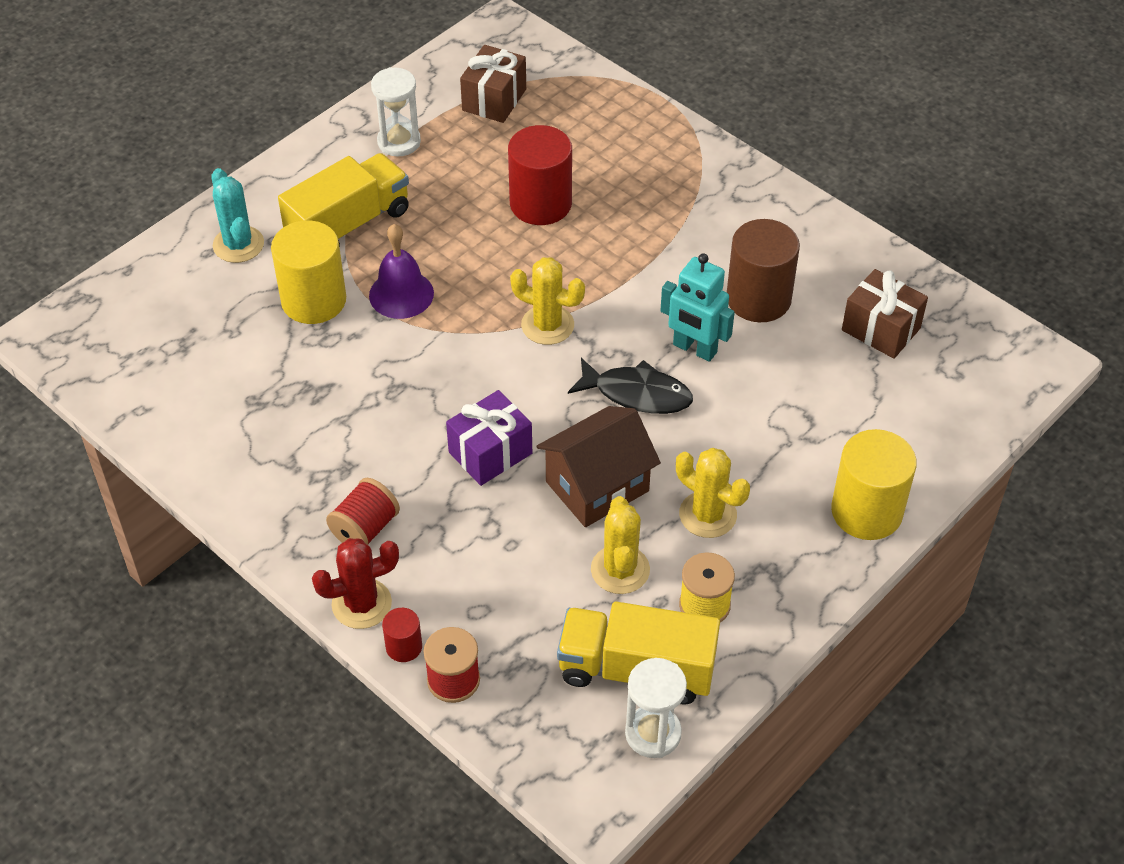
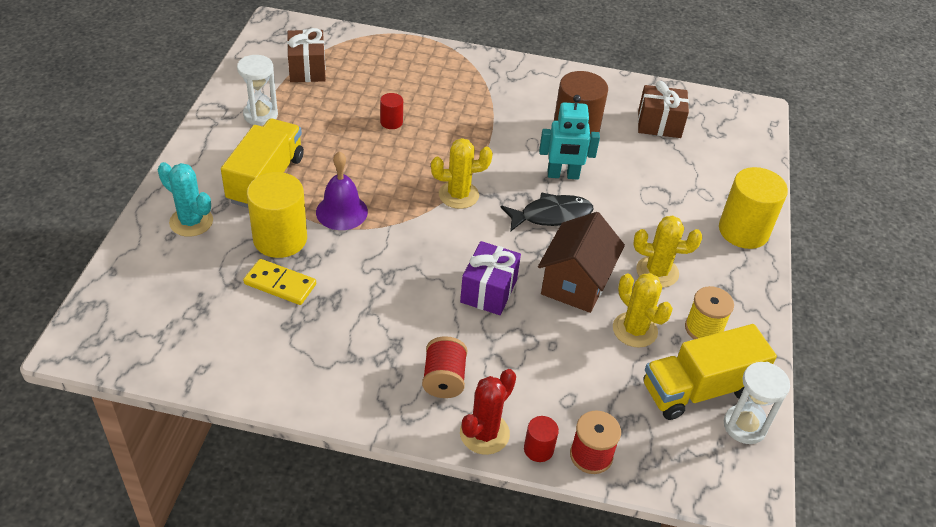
camera: 35 degrees left, 5 degrees down
red cylinder [508,125,572,225] -> red cylinder [380,93,403,129], size x0.48
none -> yellow domino [243,259,316,305]

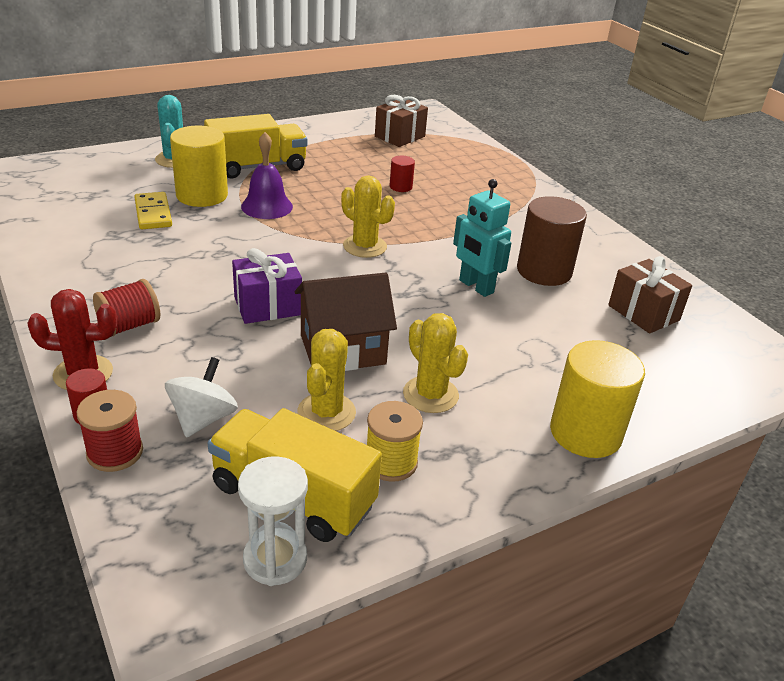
camera: 50 degrees right, 10 degrees down
white hourglass [237,55,278,126] -> none
black fish [501,192,593,232] -> none
none -> white spinning top [165,357,238,438]

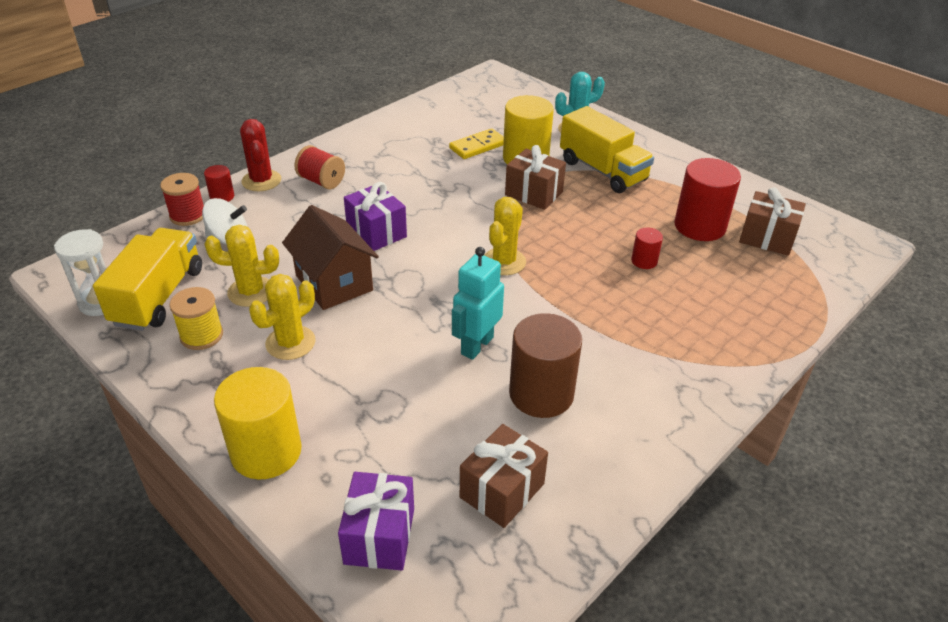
camera: 75 degrees right, 5 degrees up
purple bell [241,132,293,219] -> brown gift [505,145,566,210]
none -> purple gift [338,472,414,570]
none -> red cylinder [674,158,741,241]

